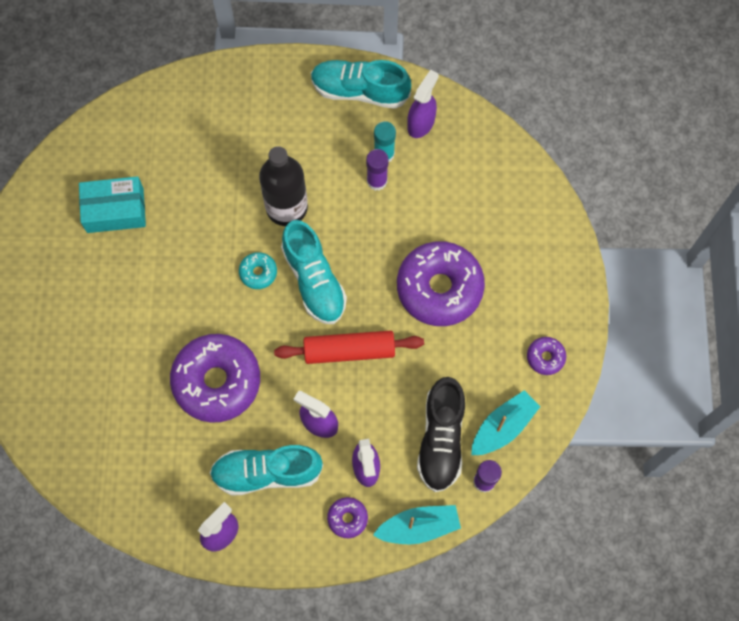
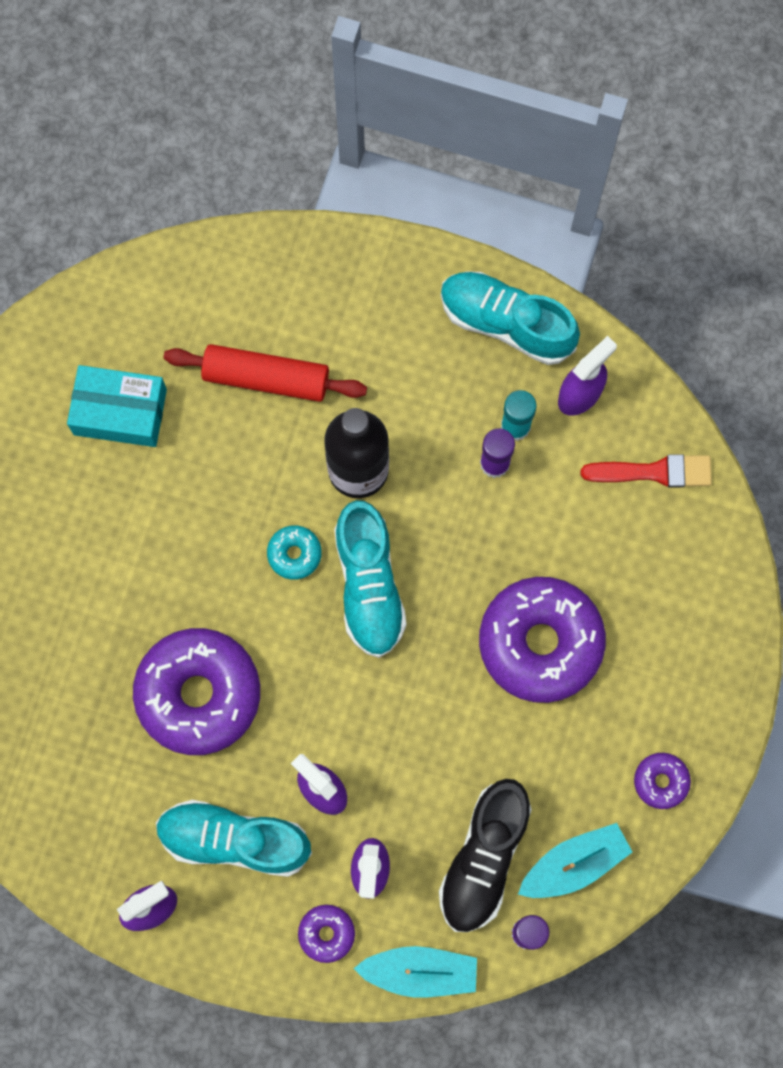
camera: 15 degrees right, 5 degrees up
red rolling pin [274,331,424,364] -> red rolling pin moved to [164,344,367,402]
none -> red brush [580,454,712,488]

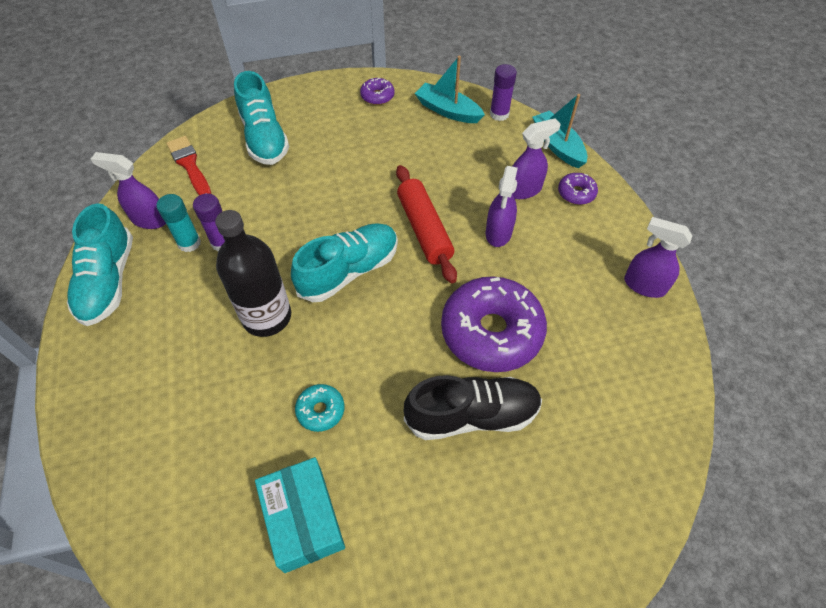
camera: 120 degrees left, 20 degrees down
turquoise shoe [156,800,312,877] -> turquoise shoe moved to [234,71,289,165]
red rolling pin [164,344,367,402] -> red rolling pin moved to [396,165,457,283]
turquoise donut [267,525,322,580] -> turquoise donut moved to [295,384,344,432]
black shoe [439,779,532,932] -> black shoe moved to [403,375,542,440]
purple donut [479,577,606,703] -> none

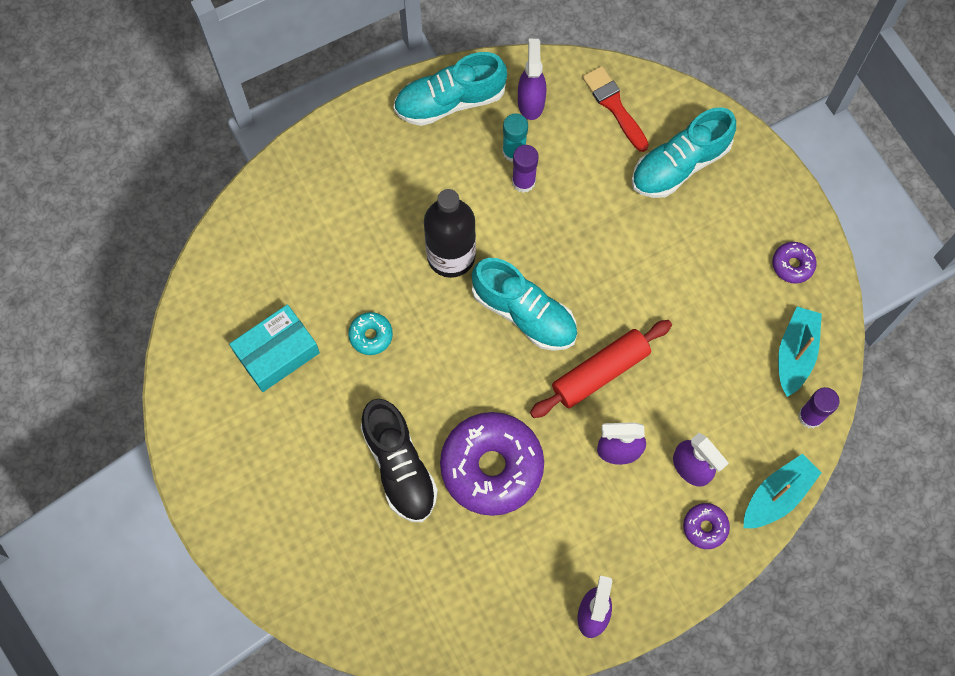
camera: 75 degrees right, 15 degrees up
red brush [166,136,211,195] -> red brush turned 75 degrees counterclockwise [583,66,649,152]

